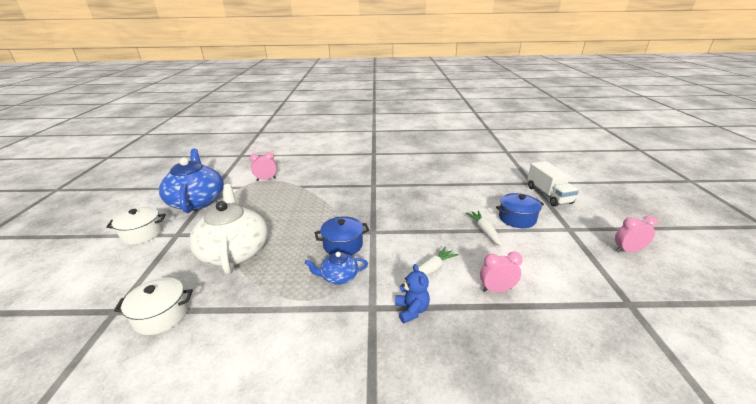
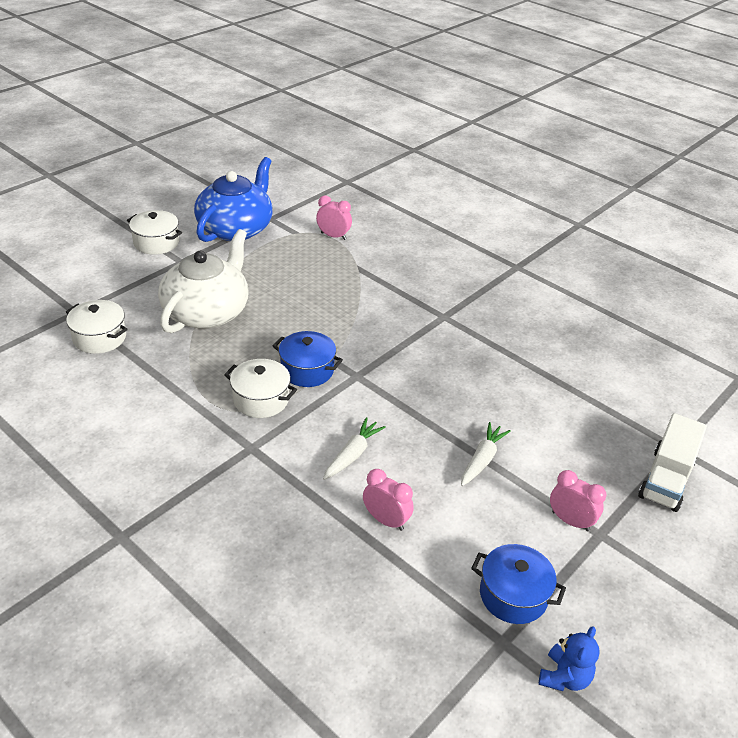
camera: 40 degrees right, 10 degrees up
blue teapot [305,252,368,285] -> white pot [224,359,297,418]
blue teddy bear [395,264,430,323] -> blue teddy bear moved to [539,626,600,691]
white carrot [404,247,458,282] -> white carrot turned 60 degrees counterclockwise [323,417,386,480]
blue pot [496,193,544,228] -> blue pot moved to [471,544,566,624]
pink clock [615,216,658,252] -> pink clock moved to [550,470,606,531]

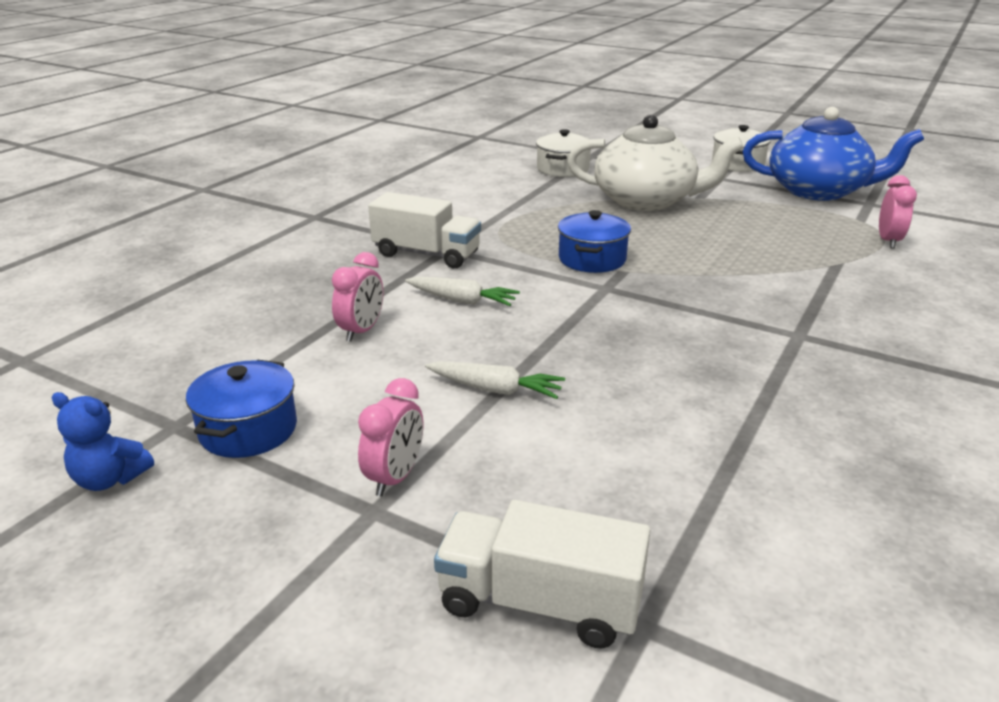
camera: 80 degrees right, 10 degrees down
white pot [224,359,297,418] -> none
none -> white truck [368,192,481,268]

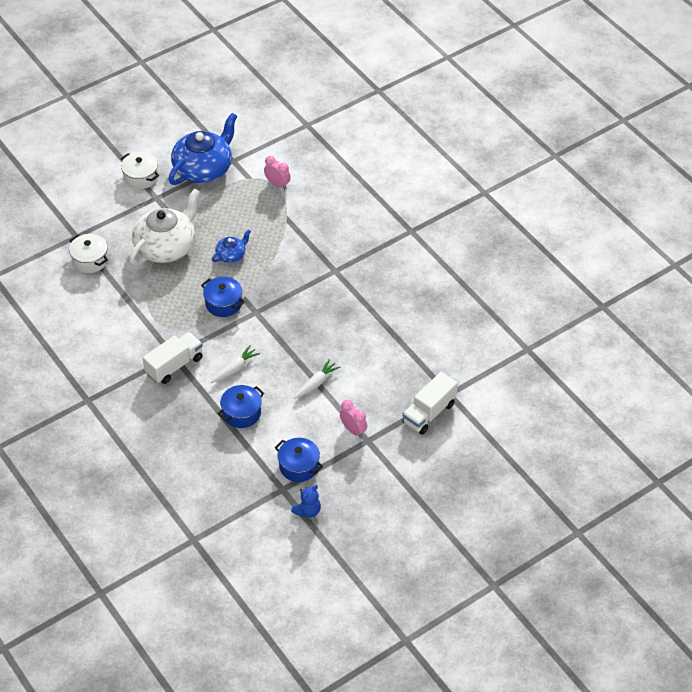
camera: 65 degrees left, 20 degrees up
pink clock [332,252,383,342] -> blue pot [218,385,264,428]
none -> blue teapot [212,229,251,263]

